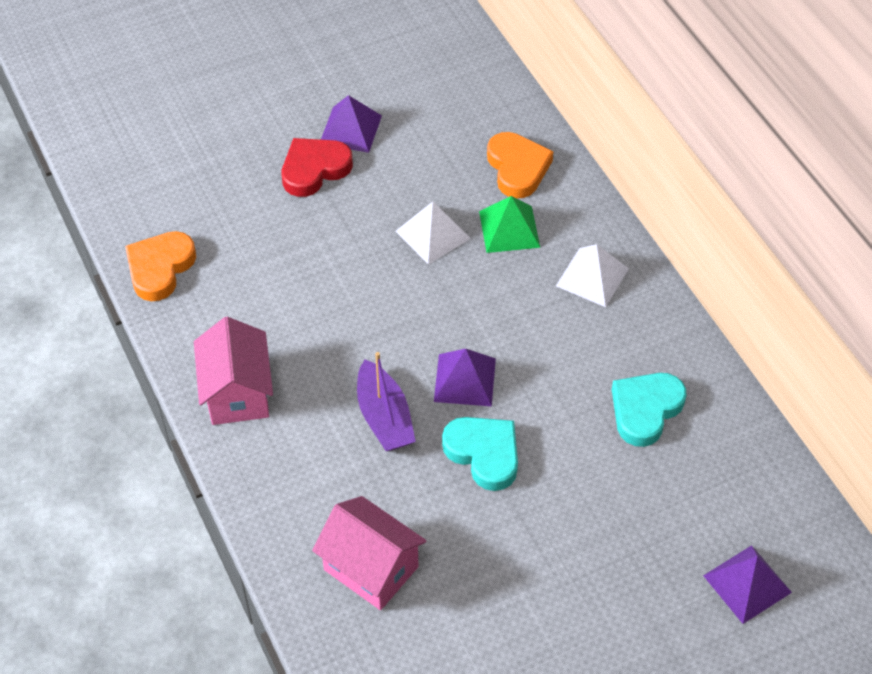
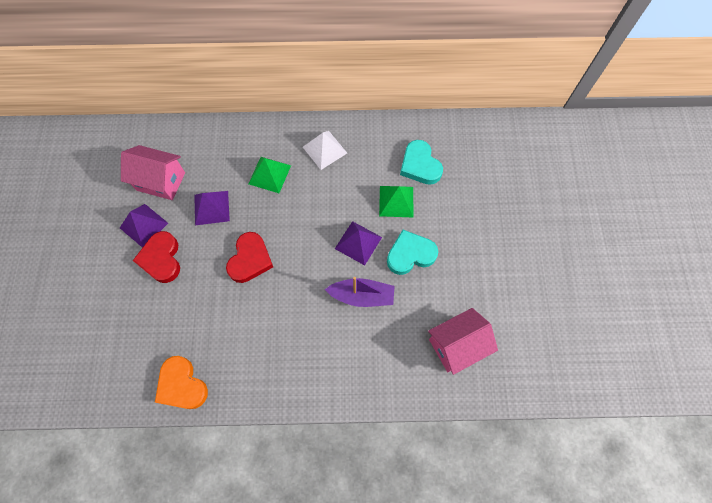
camera: 65 degrees left, 15 degrees up
pink house [194,317,273,425] -> pink house moved to [121,145,185,200]
white pyramid [396,202,471,265] -> none
orange heart [487,132,553,198] -> none
purple pyramid [703,545,792,624] -> purple pyramid moved to [194,191,230,225]
none -> red heart [226,232,273,283]
none -> green pyramid [379,186,413,217]

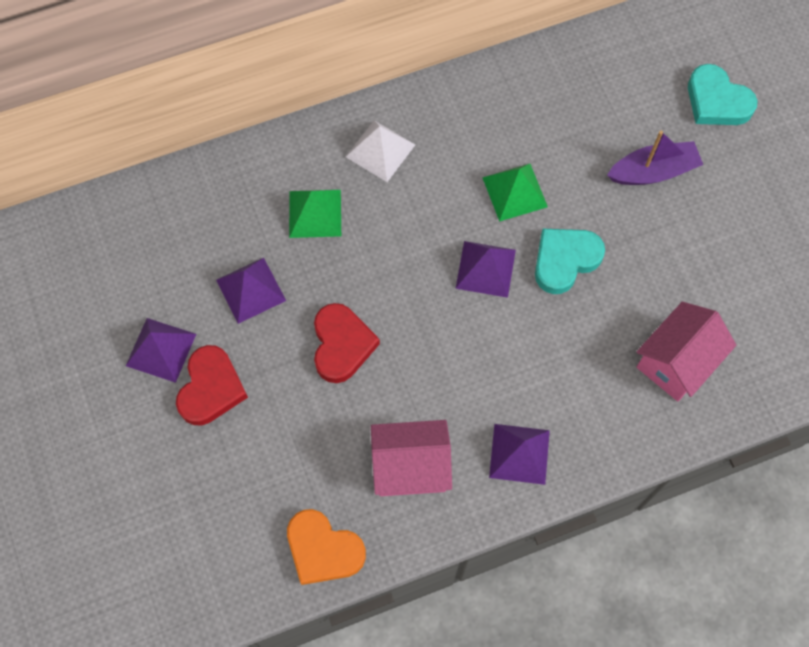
camera: 20 degrees left, 0 degrees up
pink house [121,145,185,200] -> pink house moved to [371,420,452,496]
red heart [133,231,180,283] -> red heart turned 135 degrees counterclockwise [176,345,248,425]
purple boat [325,277,394,307] -> purple boat moved to [607,131,703,185]
turquoise heart [400,140,443,185] -> turquoise heart moved to [688,64,758,125]
none -> purple pyramid [489,424,550,485]

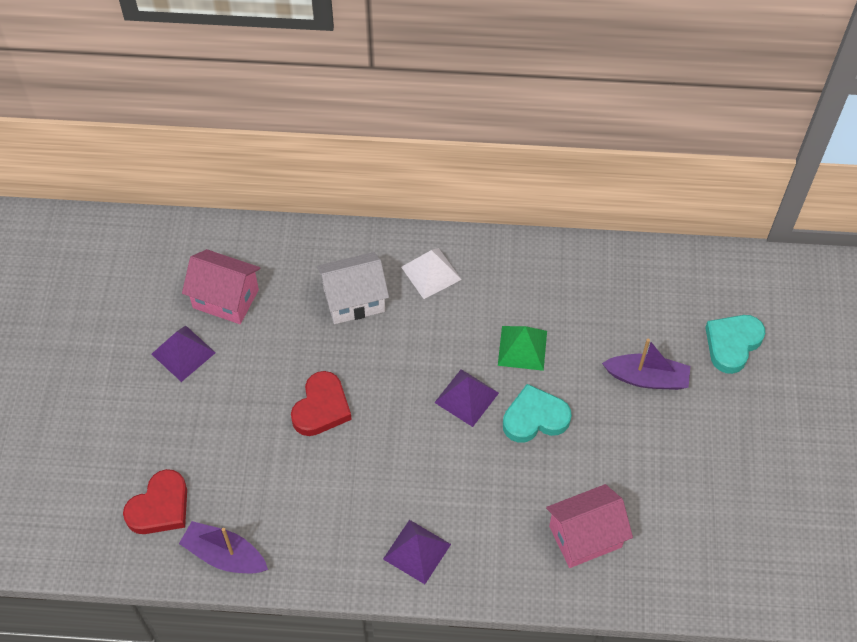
camera: 25 degrees right, 10 degrees down
red heart [176,345,248,425] -> red heart moved to [123,469,187,534]
purple pyramid [216,258,286,324] -> none
orange heart [287,509,366,585] -> purple boat [179,521,268,573]
green pyramid [289,190,341,238] -> white house [317,252,389,324]
pink house [371,420,452,496] -> pink house moved to [182,249,260,324]
turquoise heart [688,64,758,125] -> turquoise heart turned 60 degrees clockwise [705,315,765,374]

